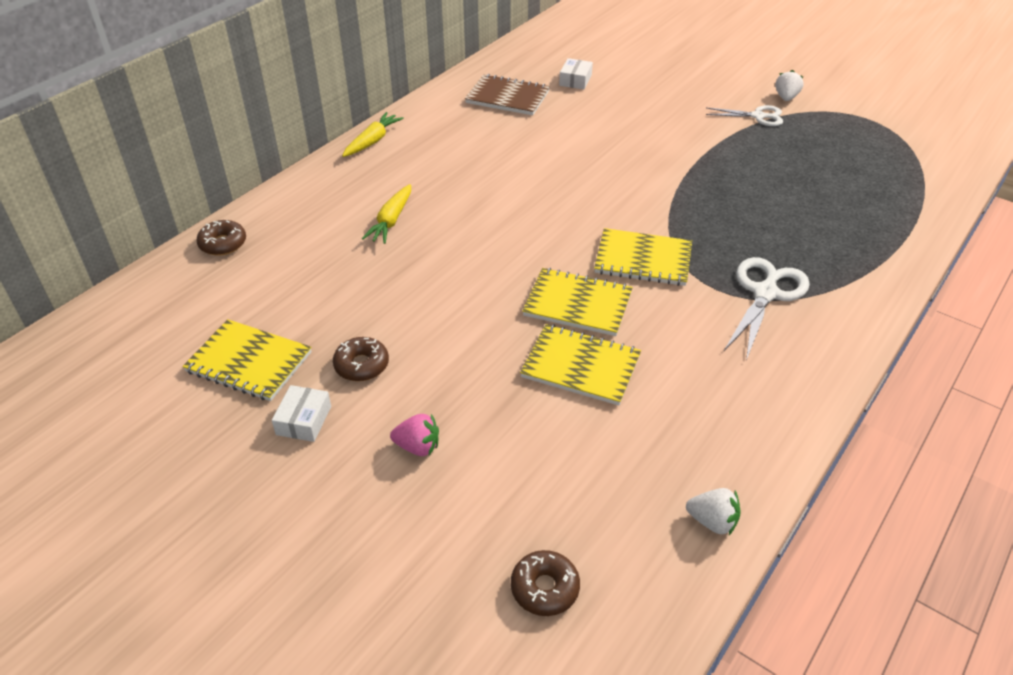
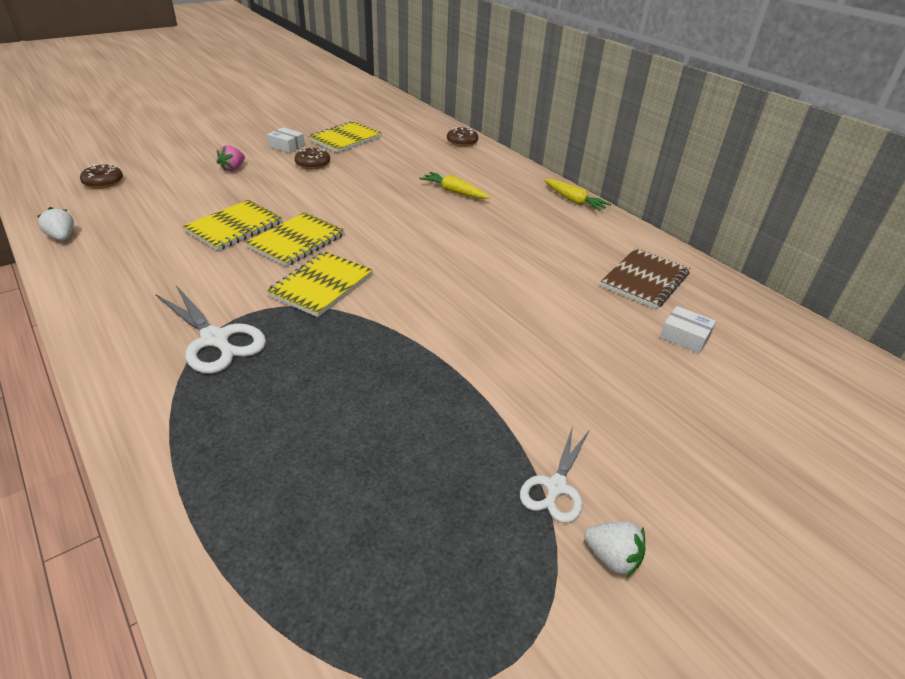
camera: 105 degrees right, 5 degrees down
white strawberry [686,488,741,535] -> white strawberry turned 105 degrees clockwise [37,207,74,241]

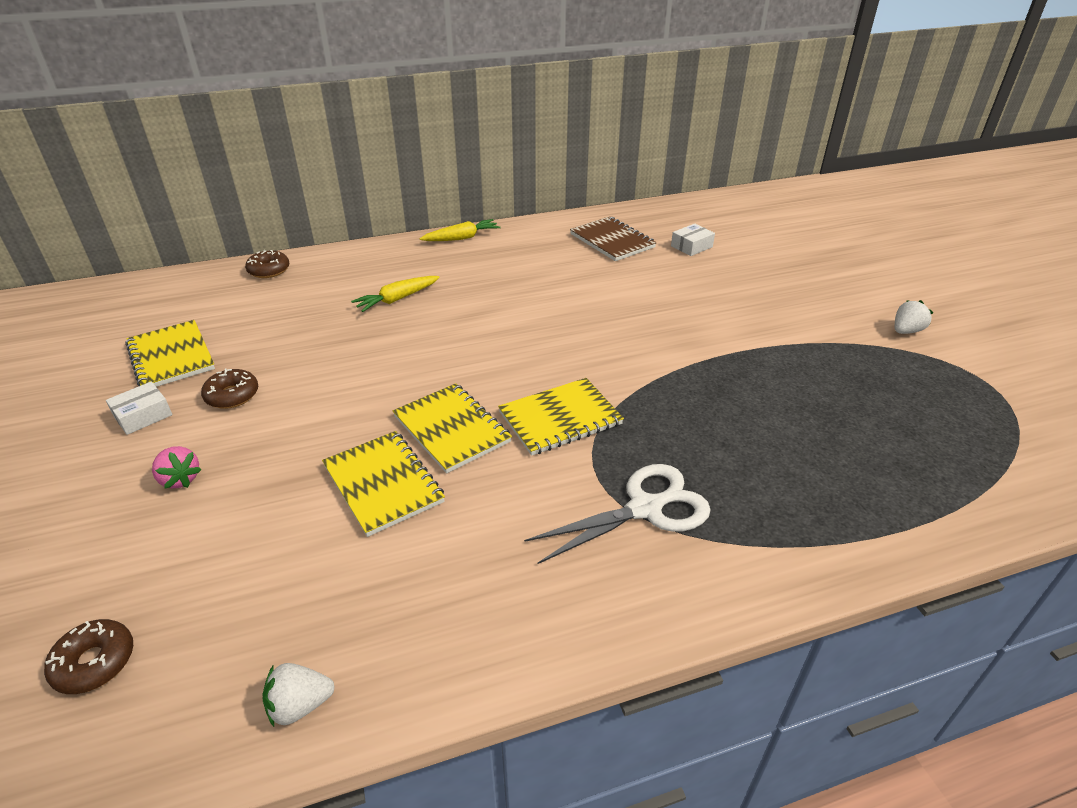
camera: 70 degrees left, 0 degrees up
yellow notebook [267,251,373,317] -> yellow notebook turned 75 degrees counterclockwise [498,378,624,456]
white scissors [520,426,589,523] -> none

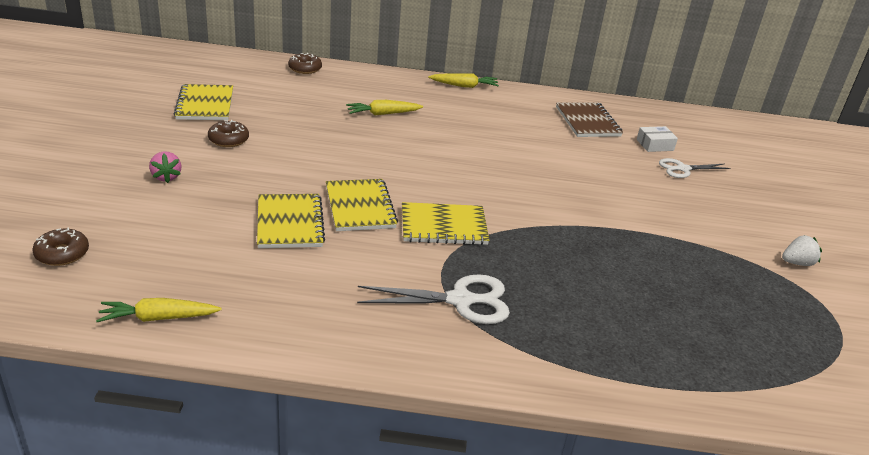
camera: 20 degrees right, 5 degrees down
white box [106,382,172,435] -> none
white strawberry [263,663,335,727] -> yellow carrot [96,298,222,322]
none -> white scissors [659,158,730,178]

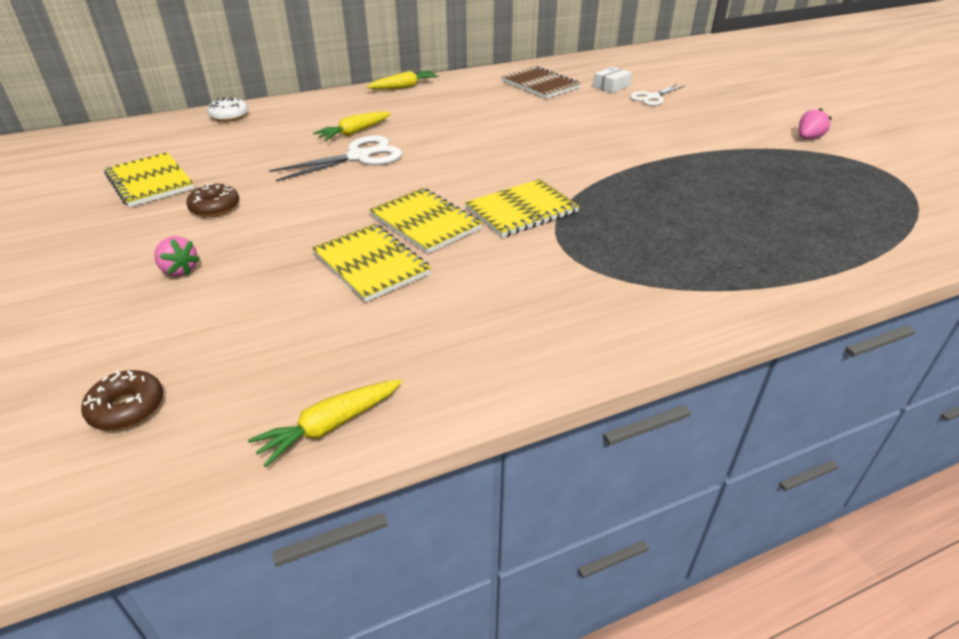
camera: 25 degrees left, 5 degrees up
brown donut [288,53,322,74] -> white donut [207,97,248,122]
white scissors [357,274,510,324] -> white scissors moved to [269,135,402,181]
white strawberry [782,235,822,266] -> pink strawberry [799,108,832,139]

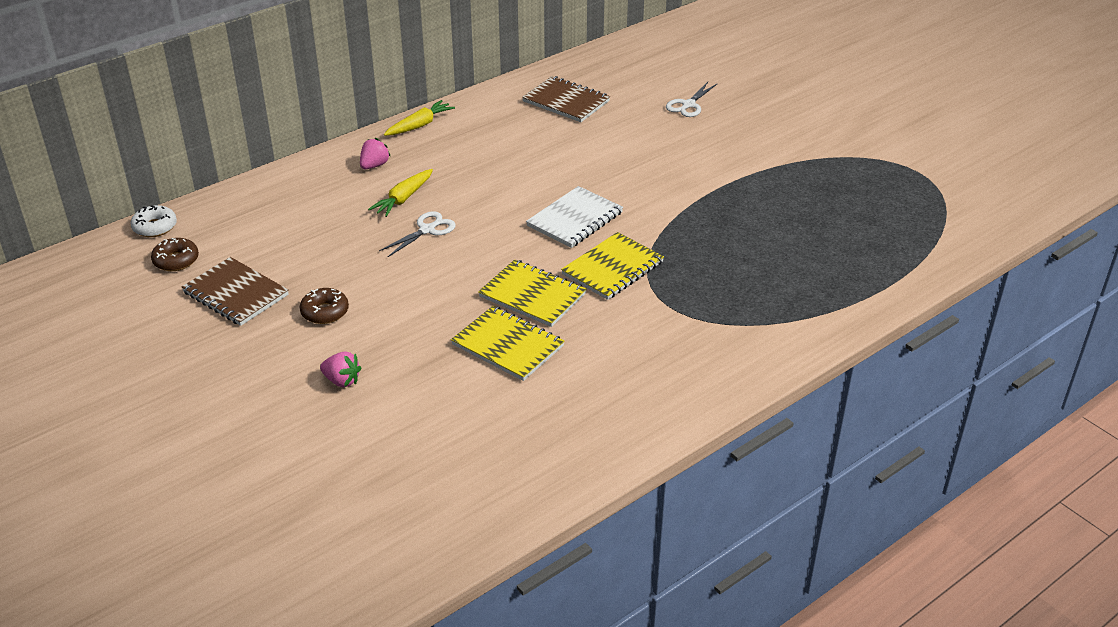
camera: 15 degrees left, 0 degrees up
brown donut [81,370,163,431] -> brown donut moved to [151,238,199,271]
yellow notebook [104,152,194,207] -> brown notebook [182,257,289,326]
white donut [207,97,248,122] -> white donut moved to [130,205,177,237]
yellow carrot [248,380,402,468] -> none
white scissors [269,135,402,181] -> white scissors [379,211,456,258], size x0.65
white box [593,67,632,93] -> none
pink strawberry [799,108,832,139] -> pink strawberry moved to [360,138,391,169]
none -> white notebook [526,186,623,248]

